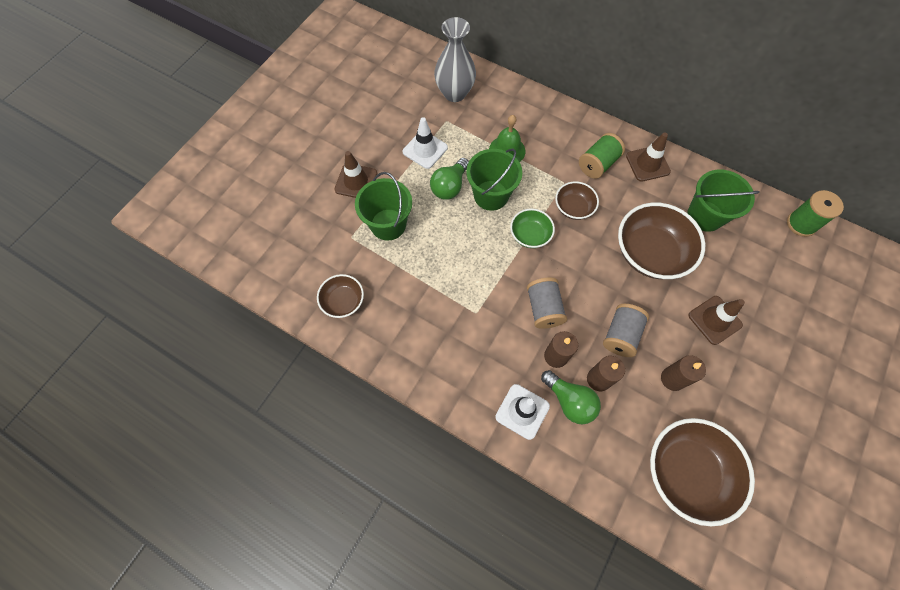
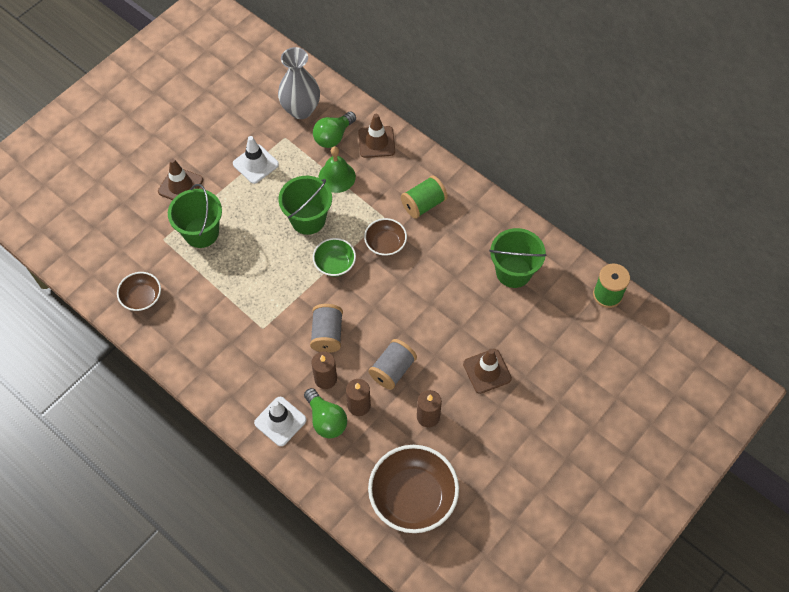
camera: 10 degrees right, 5 degrees down
green light bulb [430,158,469,199] -> green light bulb moved to [313,112,356,148]
brown bowl [618,203,705,279] -> none
brown traffic cone [626,132,671,182] -> brown traffic cone moved to [358,114,395,158]

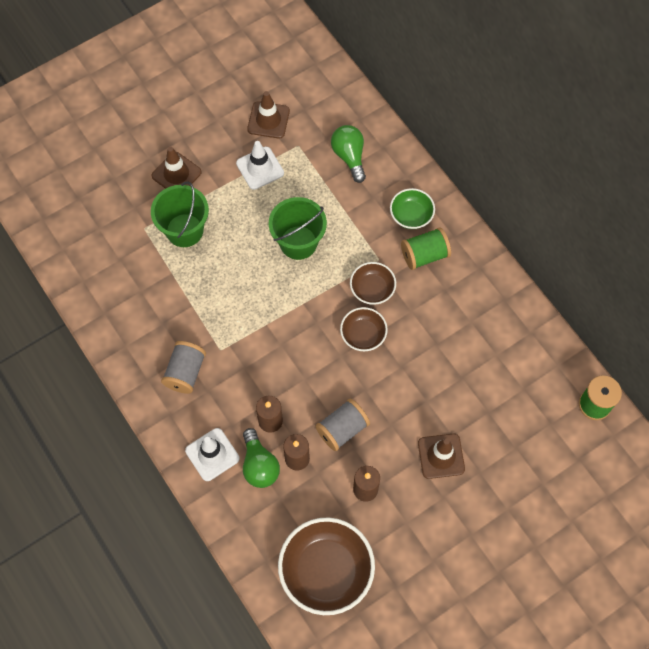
camera: 15 degrees right, 5 degrees up
brown bowl [117,272,161,311] -> brown bowl moved to [340,307,388,351]
grey vase [278,47,320,119] -> none
grey spool [310,304,343,353] -> grey spool moved to [161,341,206,394]
green light bulb [313,112,356,148] -> green light bulb turned 105 degrees clockwise [331,125,366,183]
green bowl [313,238,356,277] -> green bowl moved to [390,188,435,229]
green bell [319,147,356,193] -> none
brown traffic cone [358,114,395,158] -> brown traffic cone moved to [247,91,290,139]
green bucket [489,228,547,288] -> none

